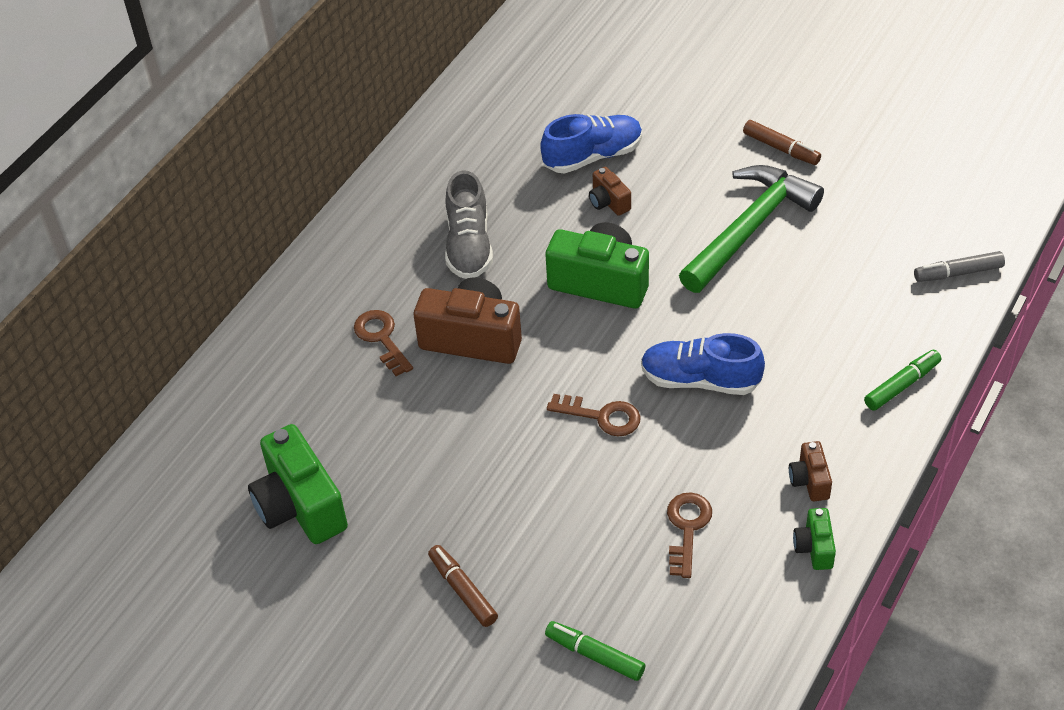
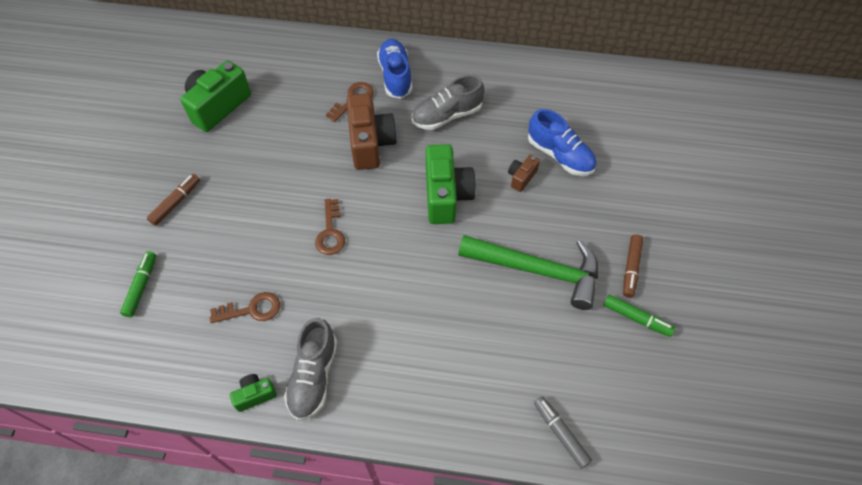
camera: 65 degrees right, 10 degrees up
blue shoe [641,333,765,395] -> blue shoe moved to [377,39,412,99]
brown camera [789,441,832,501] -> grey shoe [284,318,337,420]
green marker [864,350,941,411] -> green marker moved to [604,295,675,337]

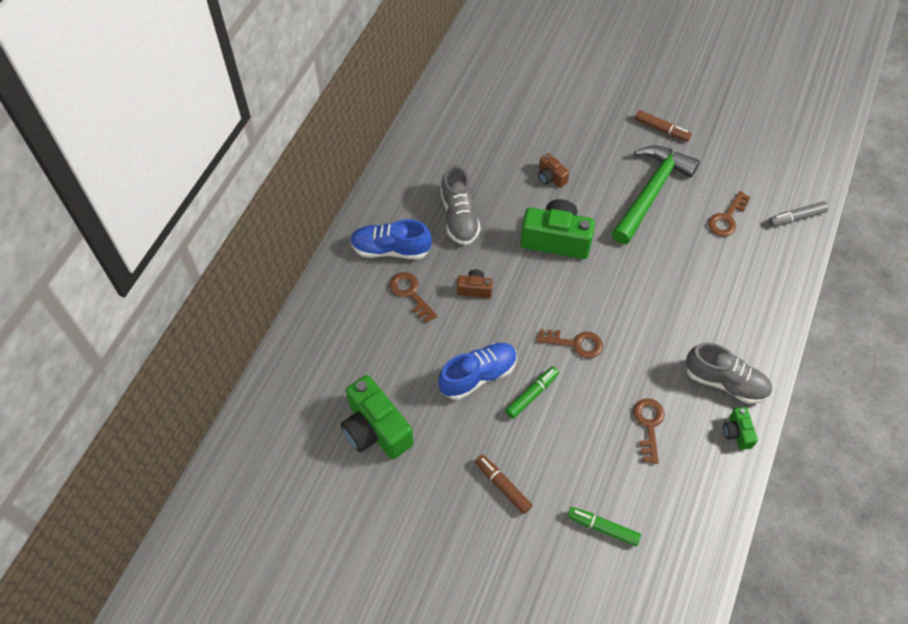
camera: 75 degrees left, 0 degrees up
brown camera [346,93,397,170] -> brown camera [457,270,493,299], size x0.49
blue shoe [528,109,596,176] -> blue shoe moved to [438,343,517,400]
green marker [604,295,675,337] -> green marker moved to [505,367,559,419]
none -> brown key [708,191,751,236]

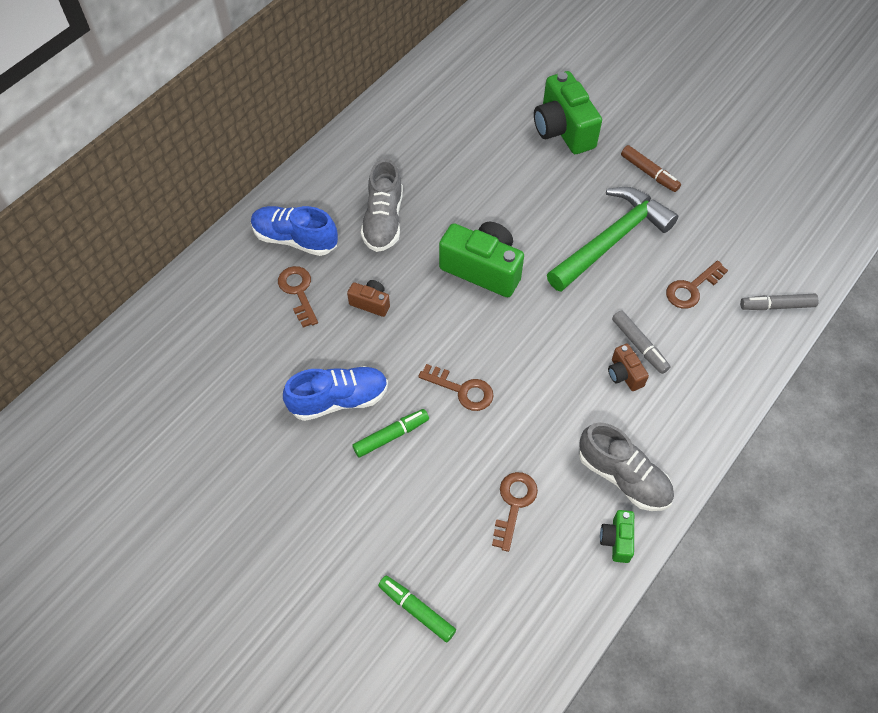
camera: 15 degrees right, 0 degrees up
green camera [341,375,413,459] -> green camera moved to [534,71,602,154]
brown marker [475,455,532,514] -> none
brown camera [538,153,569,188] -> brown camera moved to [608,344,649,391]
none -> grey marker [612,310,670,374]

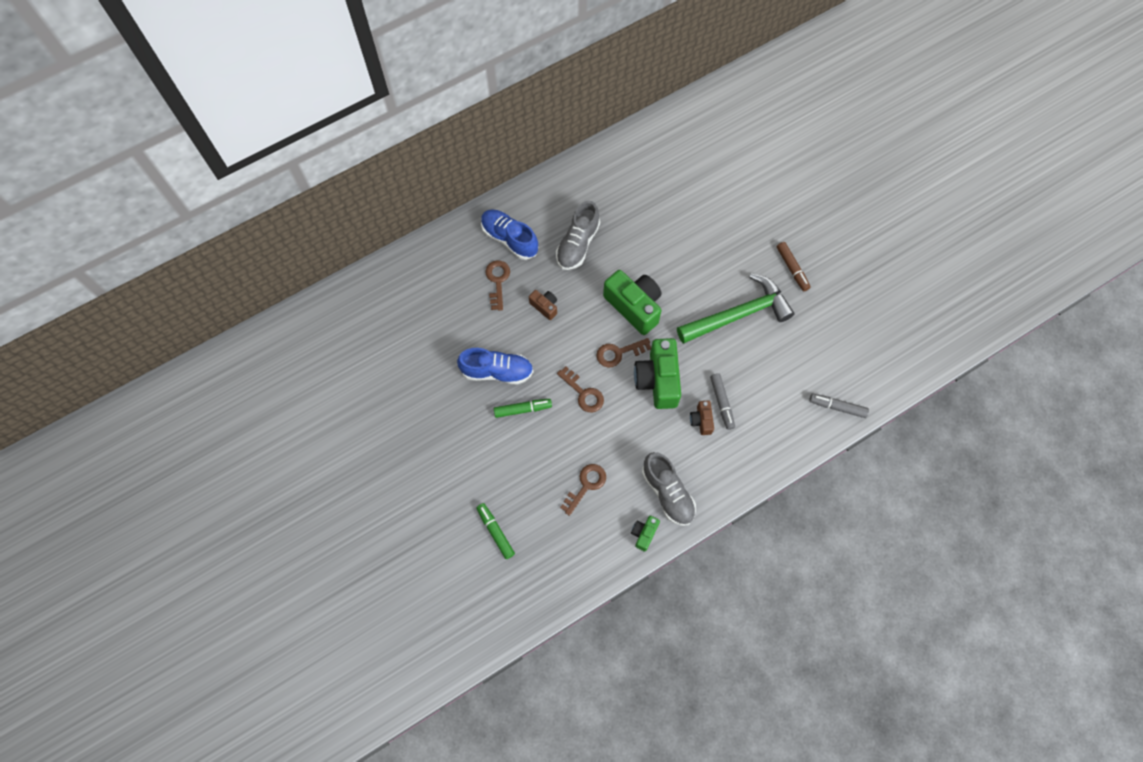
camera: 20 degrees right, 10 degrees up
green camera [534,71,602,154] -> green camera moved to [634,338,681,409]
brown key [666,261,728,309] -> brown key moved to [596,338,651,367]

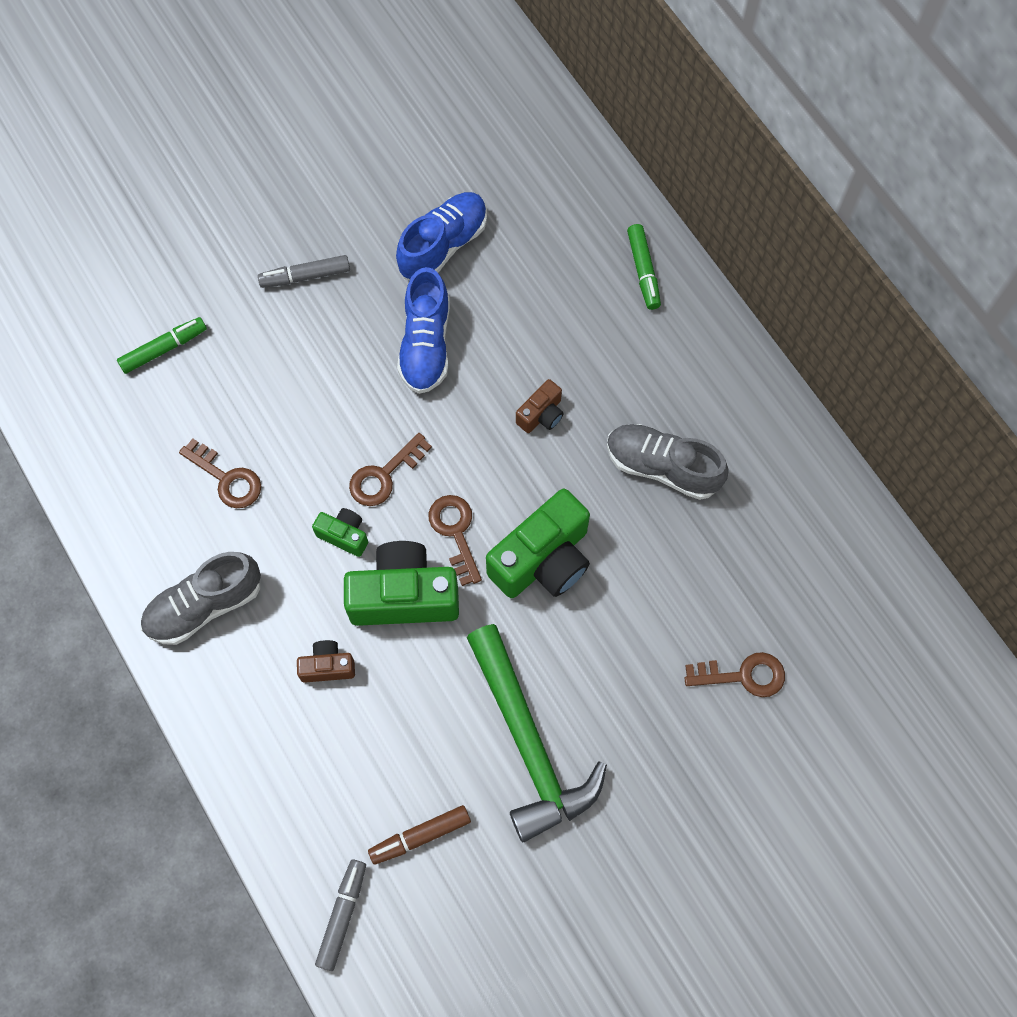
camera: 90 degrees right, 0 degrees up
blue shoe [481,209,538,260] -> blue shoe moved to [396,192,487,280]
brown key [486,260,510,311] -> brown key moved to [684,652,785,697]
green marker [494,399,552,418] -> green marker moved to [627,224,661,310]
green camera [631,516,660,552] -> green camera moved to [312,508,368,557]
grey marker [710,373,735,430] -> grey marker moved to [258,255,350,288]
brown marker [777,242,811,291] -> brown marker moved to [368,805,471,865]

